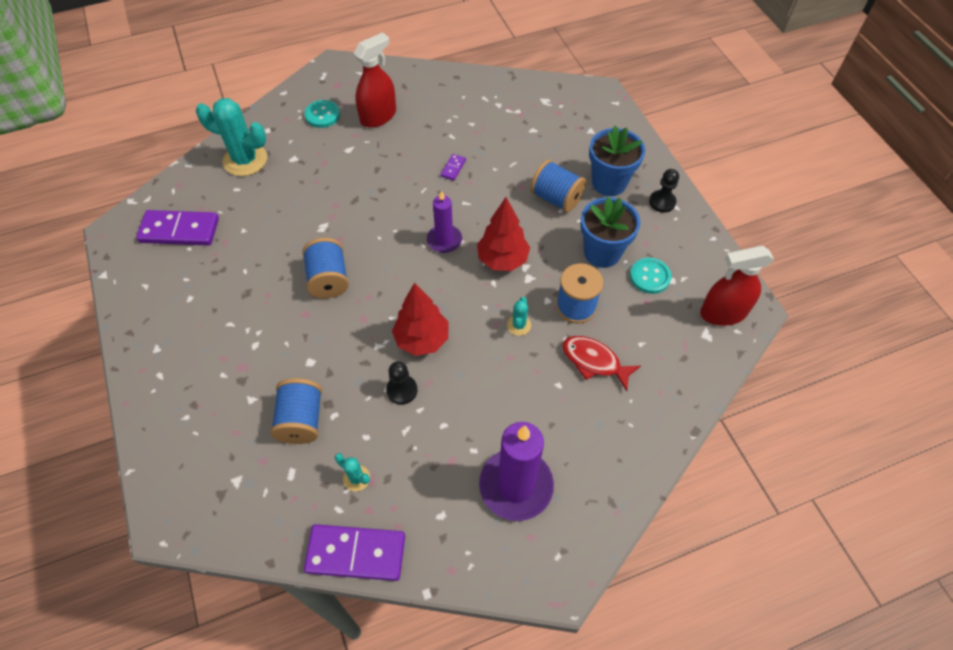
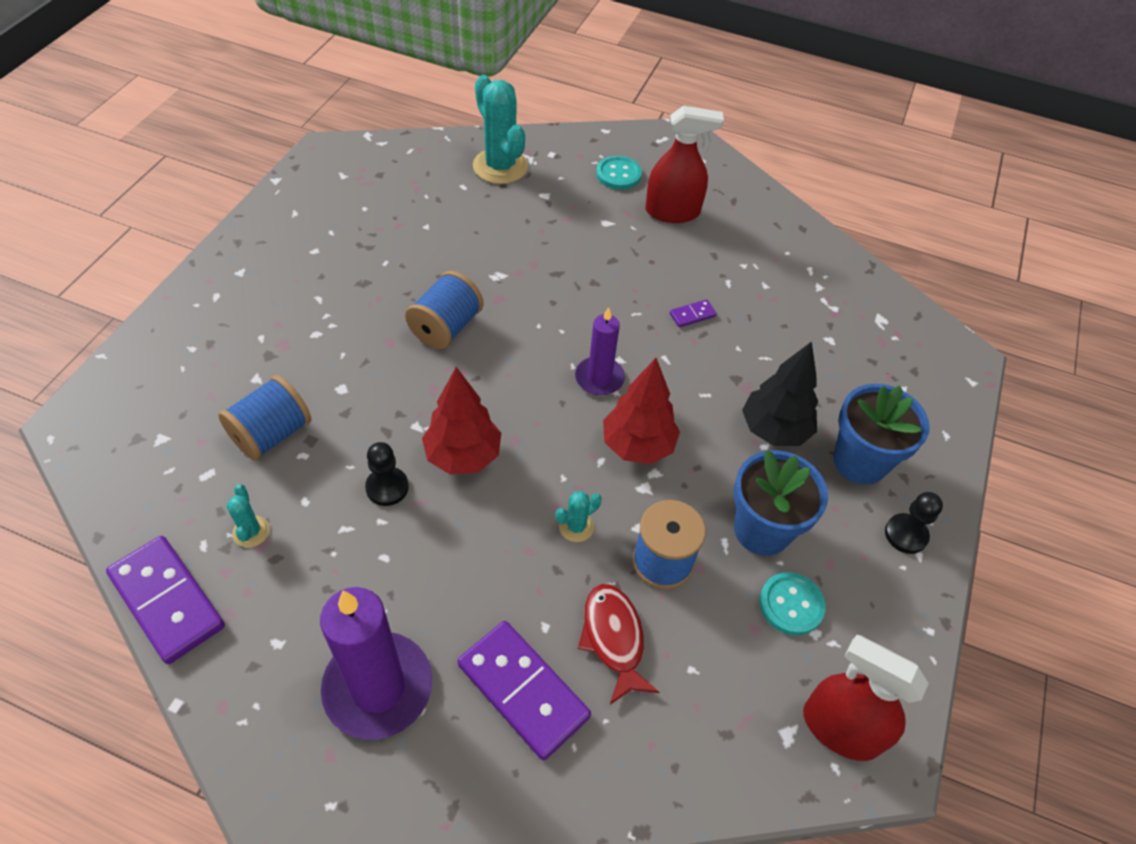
camera: 40 degrees right, 5 degrees down
purple domino [136,210,219,246] -> purple domino moved to [458,621,591,760]
blue spool [530,160,586,213] -> black tree [742,341,818,446]

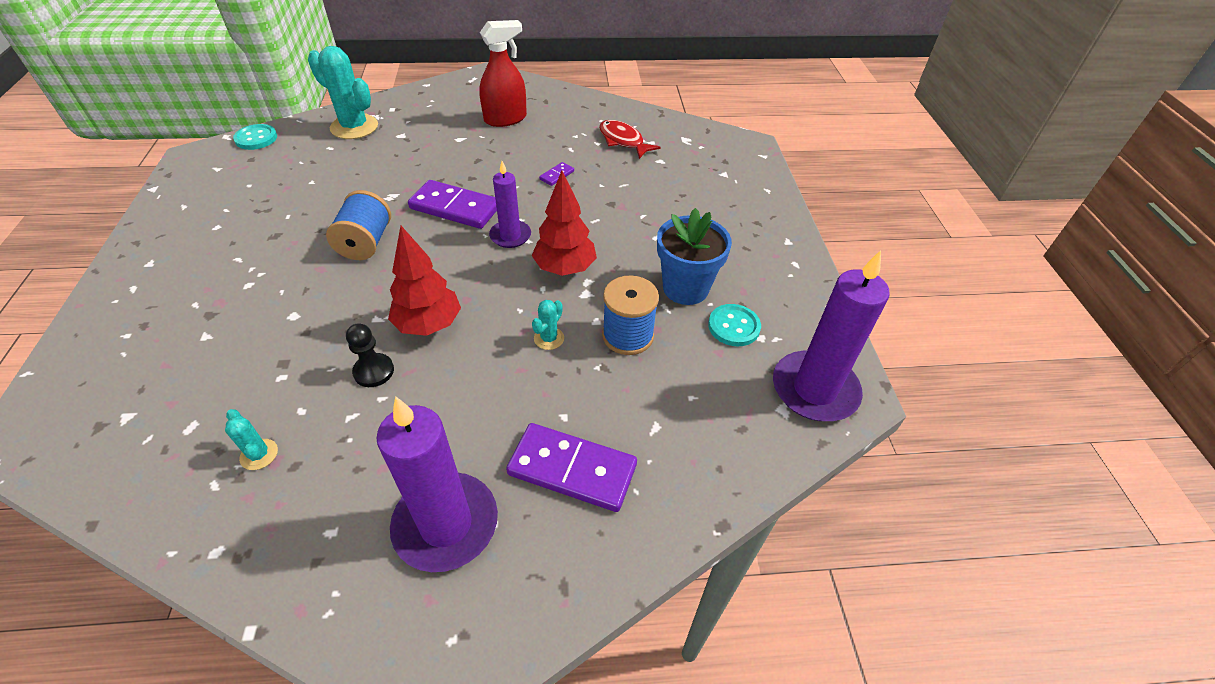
camera: 25 degrees left, 5 degrees down
purple domino [106,536,225,664] -> purple domino moved to [408,180,497,229]
blue spool [218,375,311,461] -> none
red fish [578,584,659,705] -> red fish moved to [599,120,661,159]
turquoise button [596,156,642,190] -> turquoise button moved to [233,124,277,150]
black tree [742,341,818,446] -> none
red spray bottle [803,635,929,761] -> purple candle [773,250,890,421]
blue flower pot [833,384,930,485] -> none
black pawn [885,492,943,554] -> none

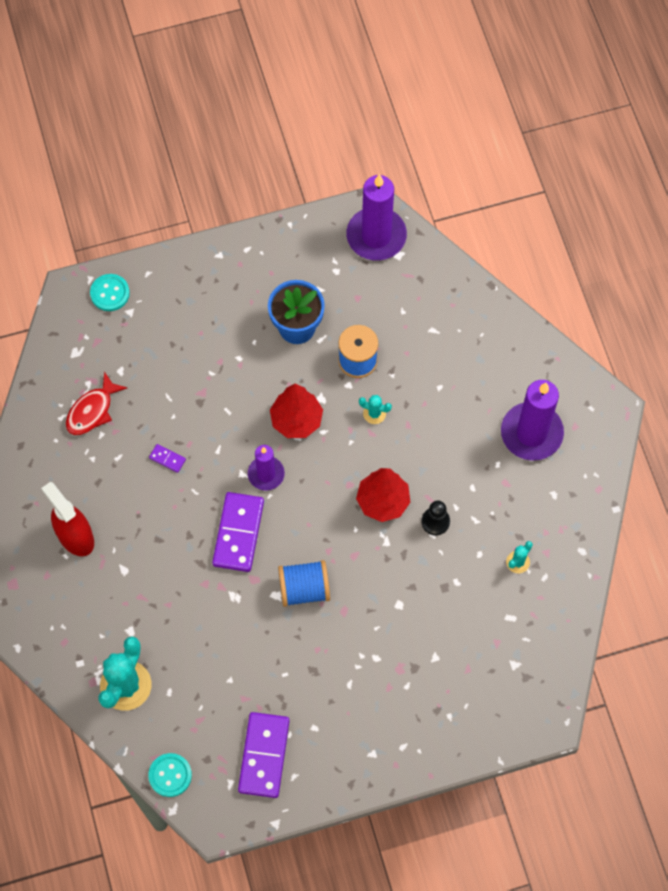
camera: 100 degrees left, 20 degrees up
purple domino [506,423,637,512] -> purple domino moved to [238,712,290,798]
turquoise button [708,304,761,346] -> turquoise button moved to [90,274,130,311]

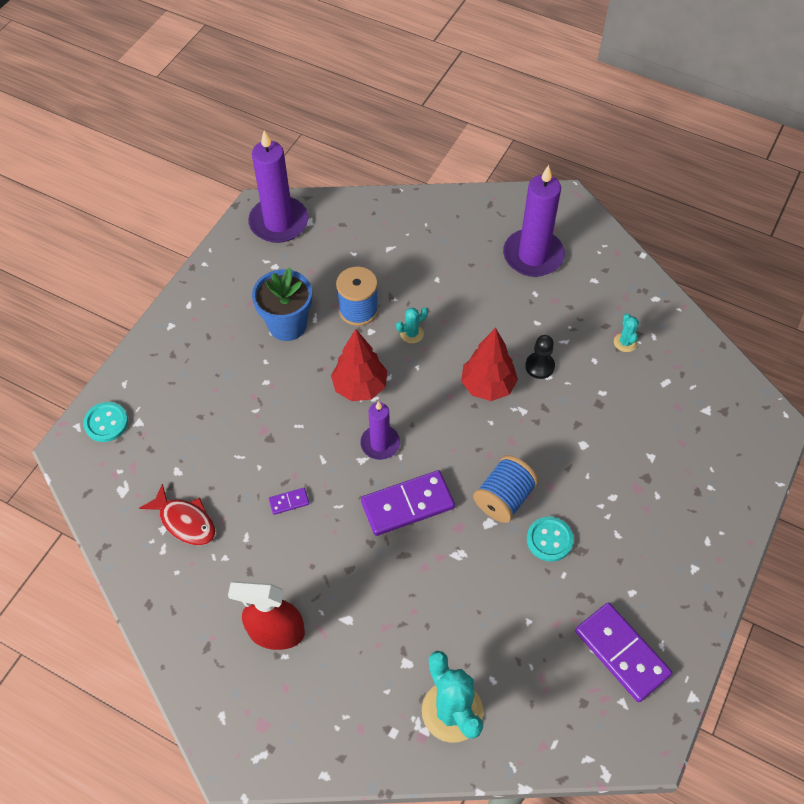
camera: 45 degrees left, 10 degrees down
red fish [66,371,127,435] -> red fish turned 45 degrees counterclockwise [139,484,215,545]
turquoise button [148,753,192,797] -> turquoise button moved to [527,517,574,562]
purple domino [212,492,264,572] -> purple domino turned 75 degrees counterclockwise [361,470,455,536]

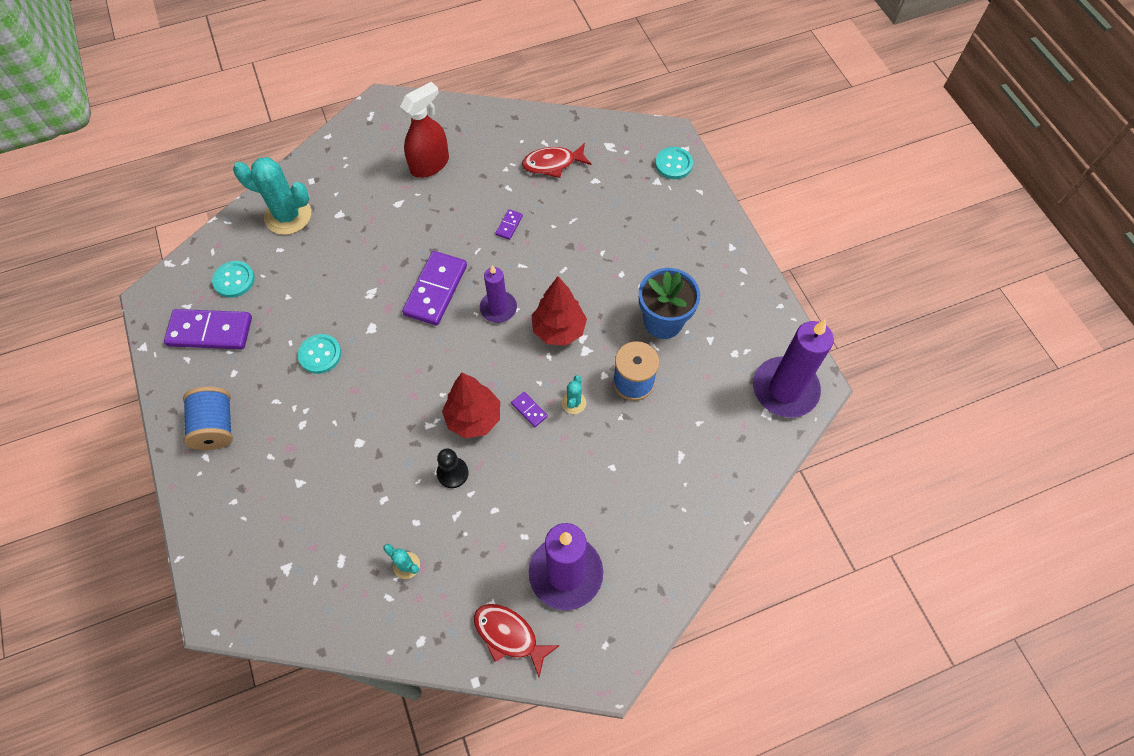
camera: 130 degrees right, 5 degrees up
blue spool [473,455,539,523] -> blue spool moved to [183,387,233,450]
none -> turquoise button [212,261,255,298]
none -> red fish [474,604,560,677]
none -> purple domino [511,392,548,427]

